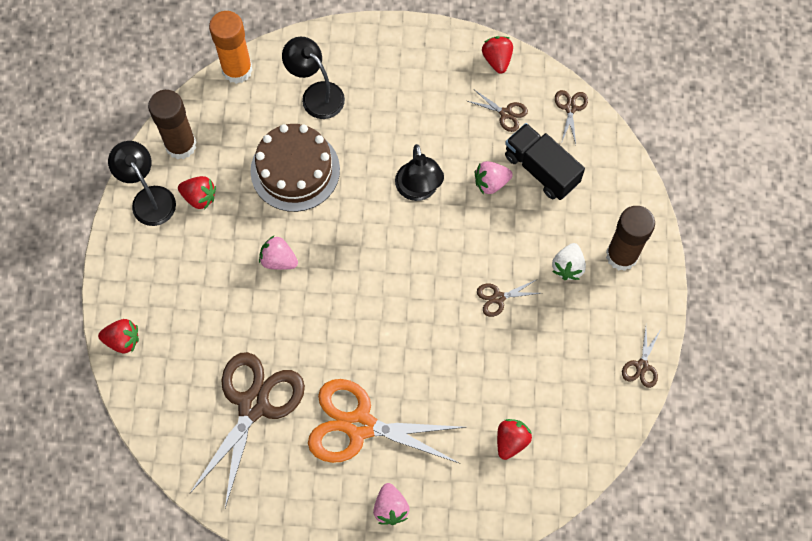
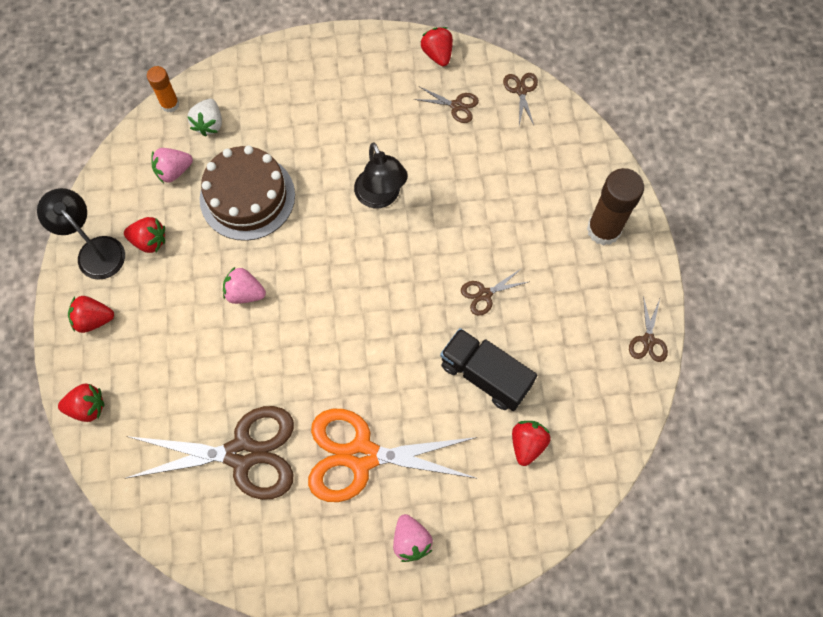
camera: 10 degrees left, 0 degrees up
brown glue stick [148,90,197,159] -> none
brown scissors [190,352,305,508] -> brown scissors turned 75 degrees clockwise [126,406,294,500]
orange glue stick [209,11,253,84] -> orange glue stick [147,66,180,113], size x0.57
black lamp [282,37,345,119] -> none
pink strawberry [475,161,513,194] -> pink strawberry moved to [152,148,193,183]
black truck [505,123,585,200] -> black truck moved to [440,328,537,411]
white strawberry [552,243,586,280] -> white strawberry moved to [187,99,222,137]
none -> red strawberry [68,296,114,333]

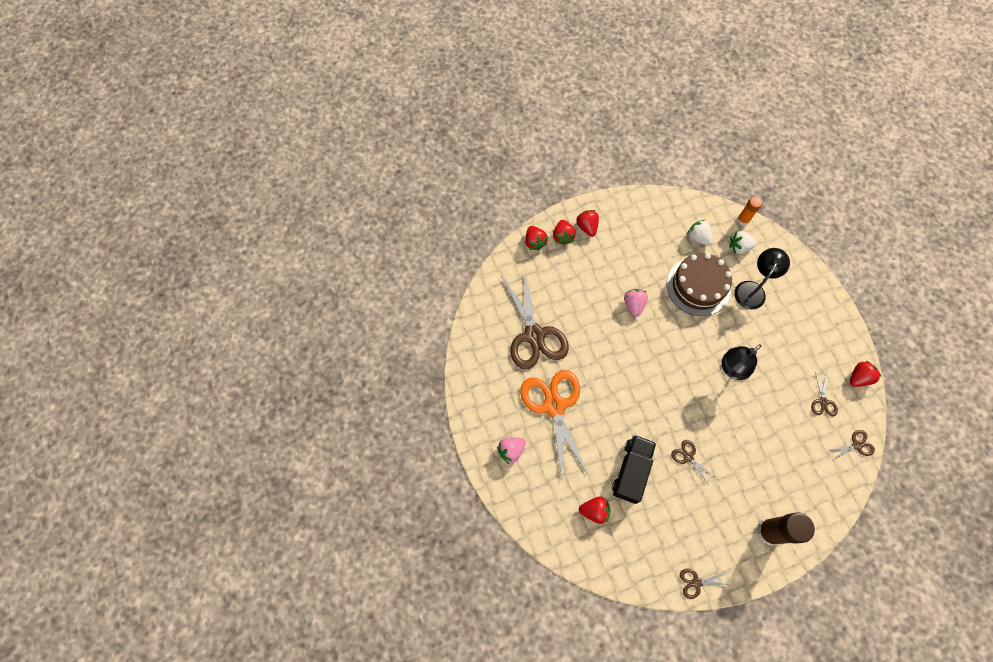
camera: 75 degrees right, 0 degrees up
black lamp [37,188,125,280] -> black lamp moved to [734,248,790,310]
red strawberry [124,217,165,253] -> red strawberry moved to [553,220,576,245]
pink strawberry [152,148,193,183] -> white strawberry [687,220,713,246]

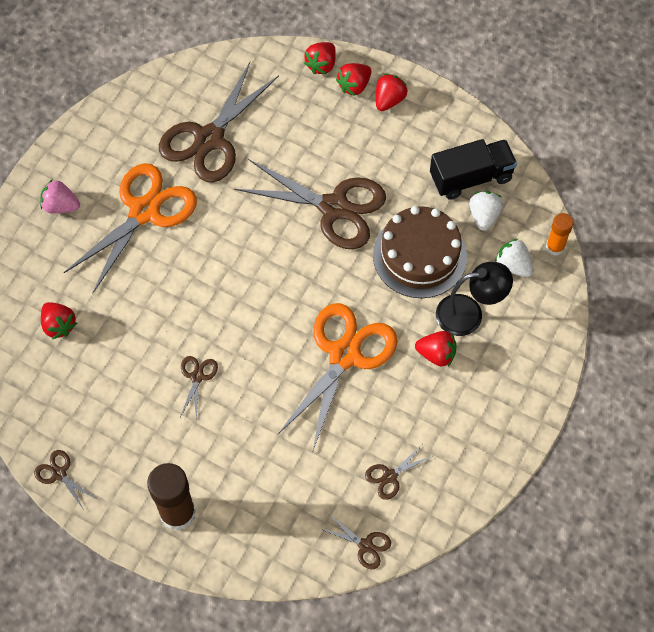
camera: 50 degrees right, 5 degrees down
black truck [612,435,656,504] -> black truck moved to [430,139,517,200]
pink strawberry [624,289,648,317] -> brown scissors [234,159,386,249]
black lamp [722,344,761,380] -> orange scissors [278,303,398,450]
red strawberry [850,361,881,387] -> red strawberry moved to [415,331,456,366]

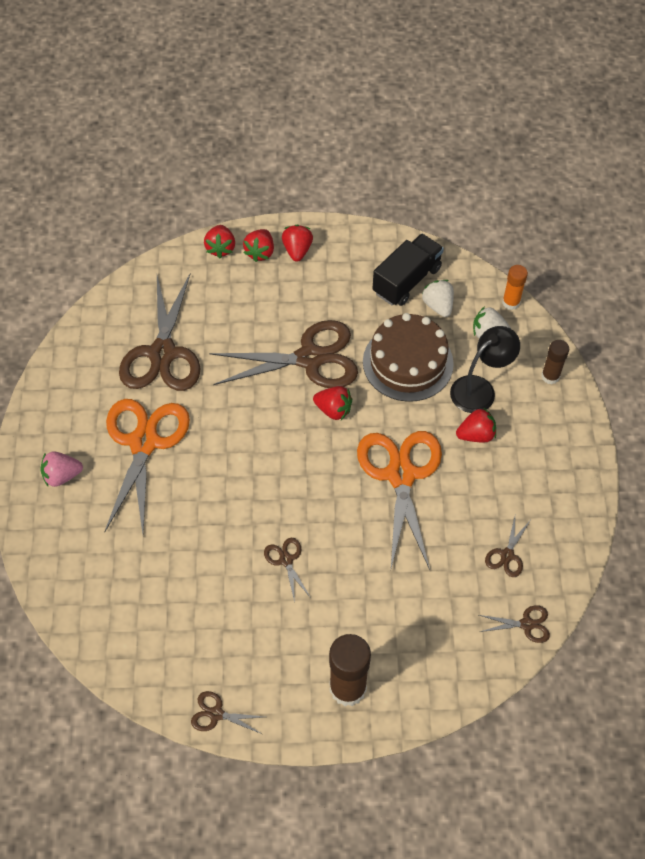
camera: 30 degrees left, 5 degrees down
red strawberry [41,302,77,339] -> red strawberry moved to [313,386,352,420]
none -> brown glue stick [541,340,569,384]

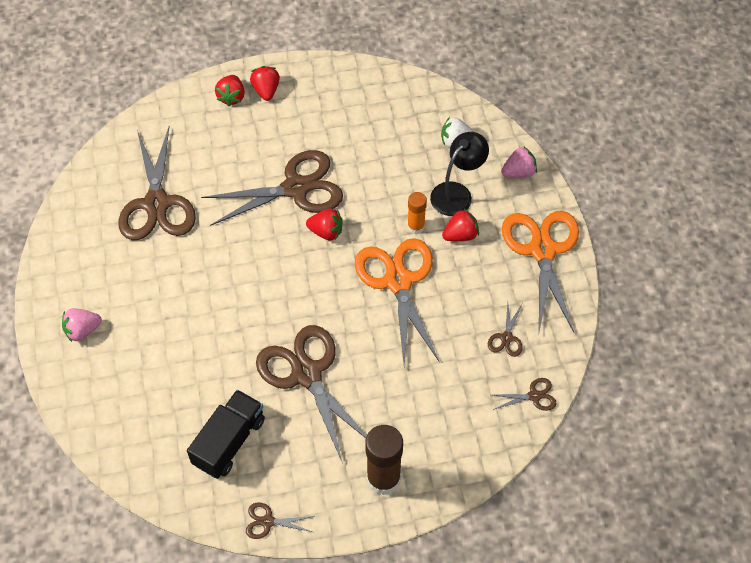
camera: 10 degrees left, 0 degrees up
orange scissors [104,399,190,533] -> orange scissors moved to [502,211,579,332]
red strawberry [204,225,235,258] -> none
brown scissors [264,538,311,602] -> brown scissors [256,325,367,464], size x2.33
brown cake [363,313,454,402] -> none
black truck [373,234,444,306] -> black truck moved to [187,390,265,479]
white strawberry [422,280,454,317] -> none
orange glue stick [502,265,528,310] -> orange glue stick moved to [407,192,427,234]
brown glue stick [541,340,569,384] -> pink strawberry [501,146,537,178]

